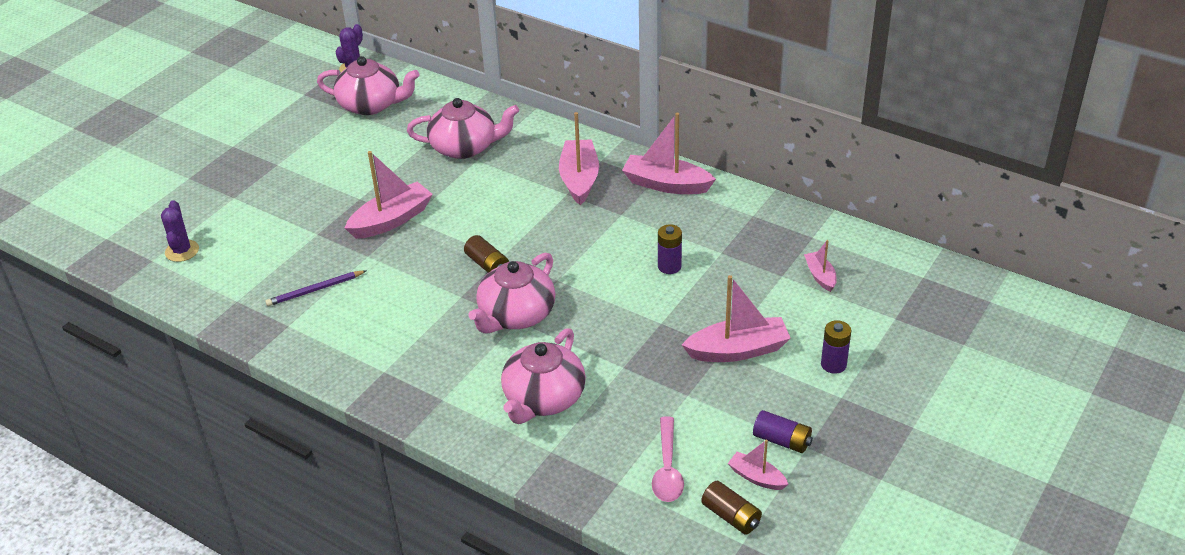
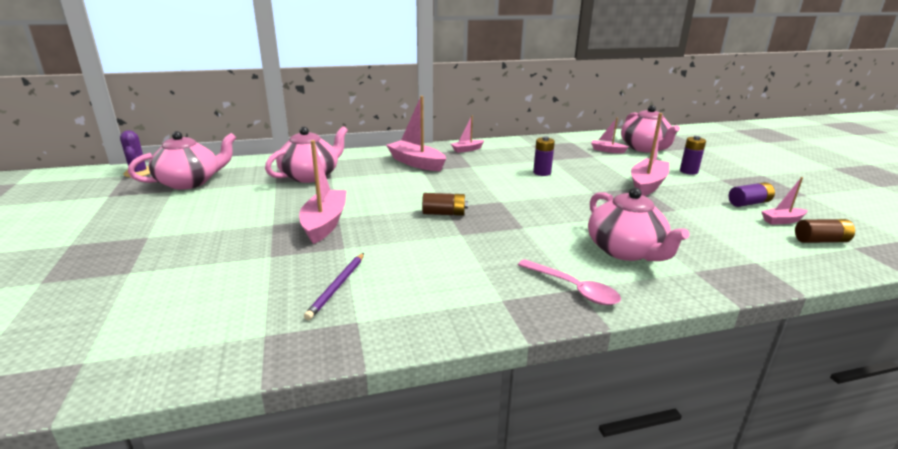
camera: 50 degrees left, 15 degrees down
purple cactus [161,200,199,262] -> none
pink teapot [468,253,555,334] -> pink teapot moved to [621,105,680,153]
pink boat [622,113,716,194] -> pink boat [451,115,484,153], size x0.54
pink spoon [652,416,684,502] -> pink spoon moved to [518,259,621,305]

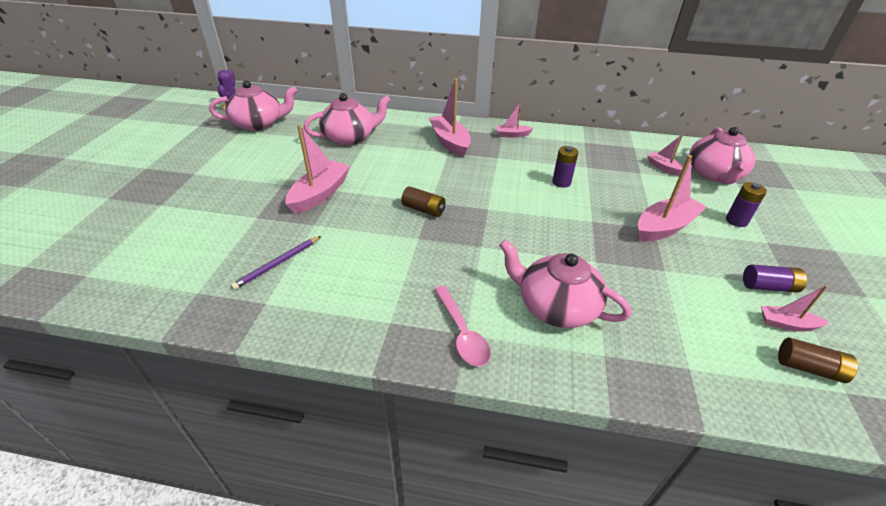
camera: 25 degrees right, 15 degrees up
pink teapot [588,188,689,261] -> pink teapot turned 120 degrees clockwise [499,239,631,328]

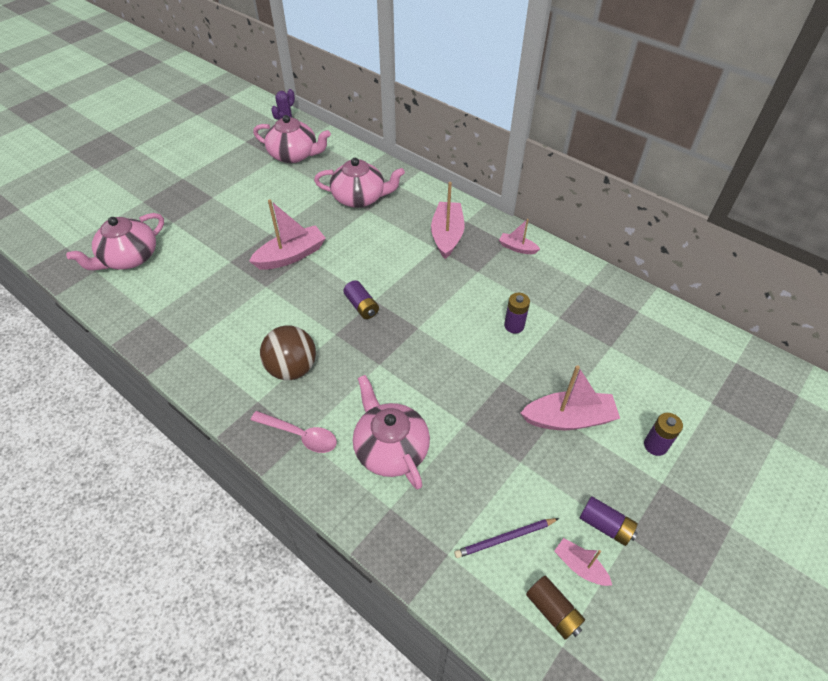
camera: 30 degrees right, 10 degrees up
purple pencil [231,236,321,290] -> purple pencil moved to [454,518,559,558]
brown battery [401,186,445,217] -> purple battery [343,280,379,319]
pink spoon [434,286,491,367] -> pink spoon turned 75 degrees counterclockwise [251,411,337,453]
pink boat [647,134,684,176] -> none
pink teapot [689,127,756,184] -> pink teapot moved to [66,213,164,270]
none -> brown ball [260,325,316,380]

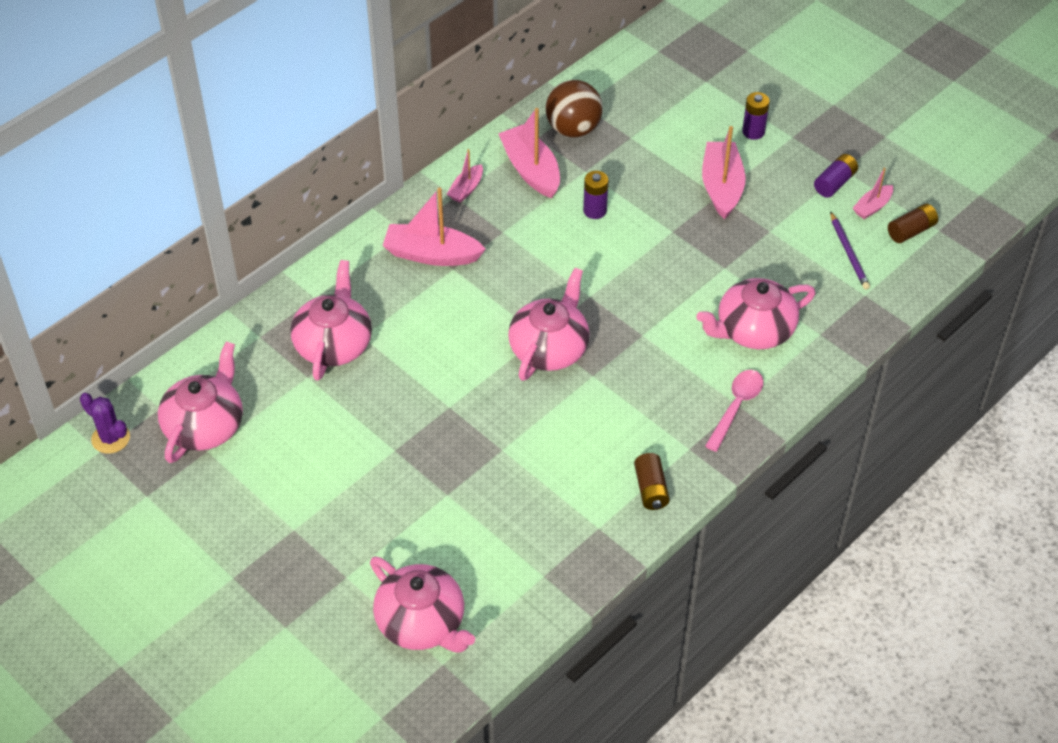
camera: 85 degrees left, 0 degrees up
pink boat [249,200,326,270] -> pink boat moved to [498,108,560,198]
brown ball [260,325,316,380] -> brown ball moved to [546,80,603,137]
purple battery [343,280,379,319] -> pink teapot [508,268,590,381]
none -> brown battery [634,453,670,510]

